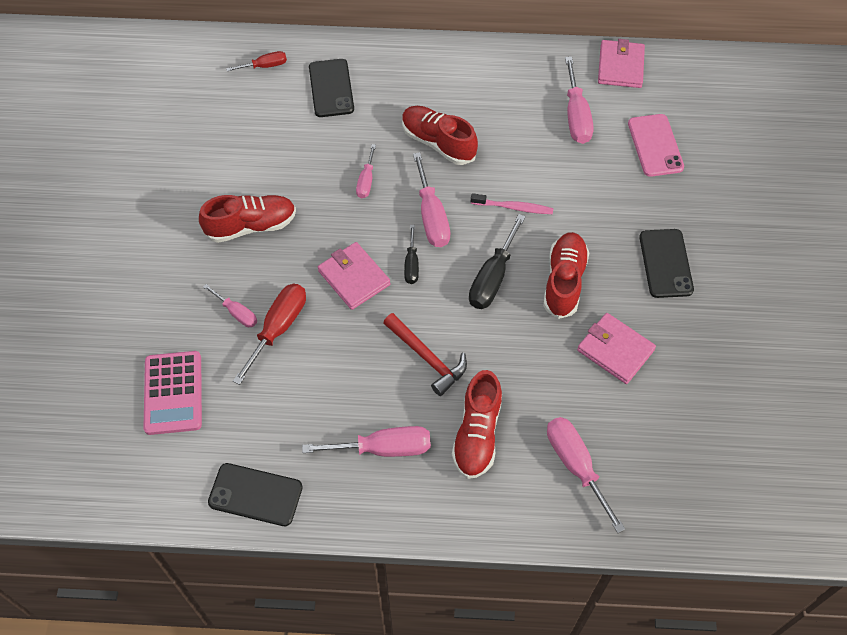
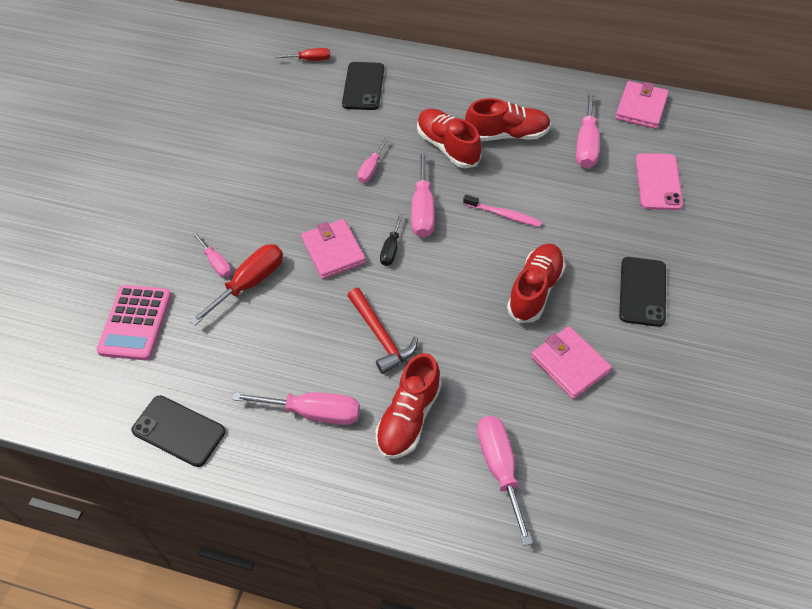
camera: 15 degrees right, 5 degrees down
red shoe [199,195,296,243] -> red shoe moved to [465,98,551,141]
black screwdriver [469,214,526,309] -> none

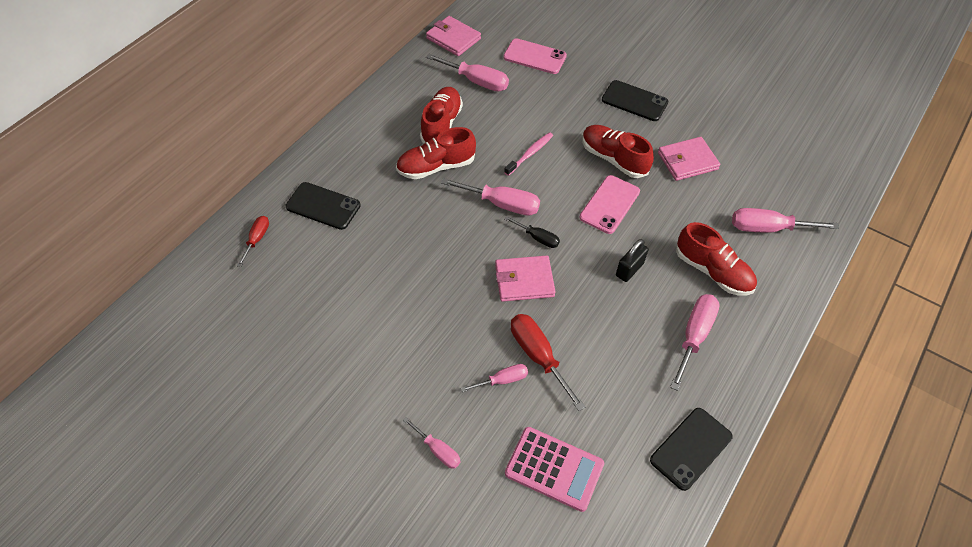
camera: 75 degrees left, 0 degrees up
red hammer [347,288,418,374] -> black padlock [616,239,648,282]
pink screwdriver [358,138,388,183] -> pink screwdriver moved to [403,417,461,469]
none -> pink phone [579,175,640,234]

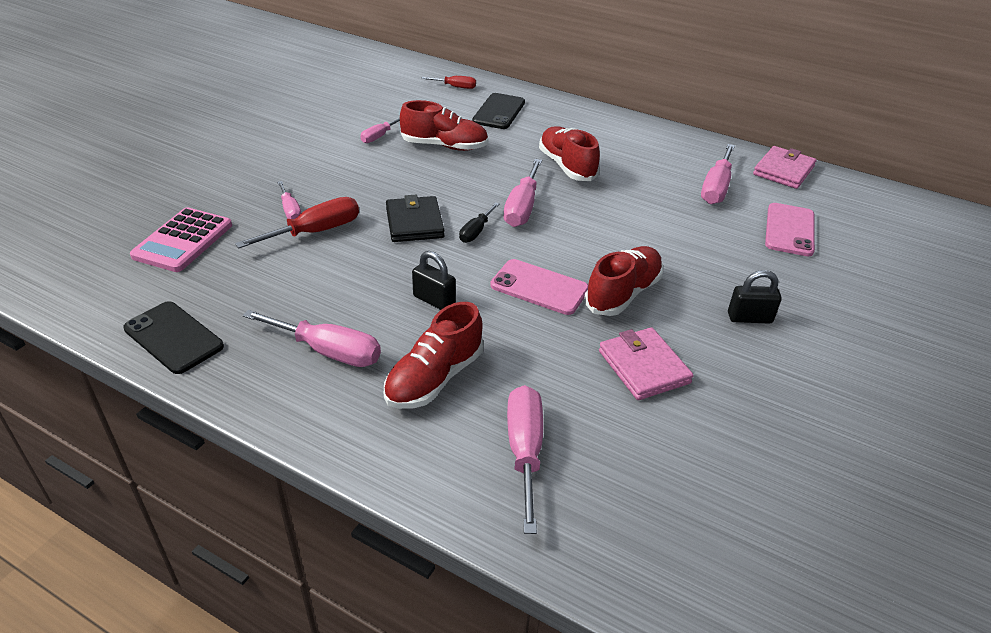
camera: 85 degrees right, 15 degrees down
pink screwdriver [403,417,461,469] -> pink screwdriver moved to [360,118,400,143]
red shoe [420,87,463,143] -> red shoe moved to [400,100,488,151]
pink wallet [495,256,556,302] -> black wallet [386,195,445,242]
pink toothbrush [504,132,553,176] -> none
black phone [602,80,668,121] -> black padlock [728,270,782,324]

